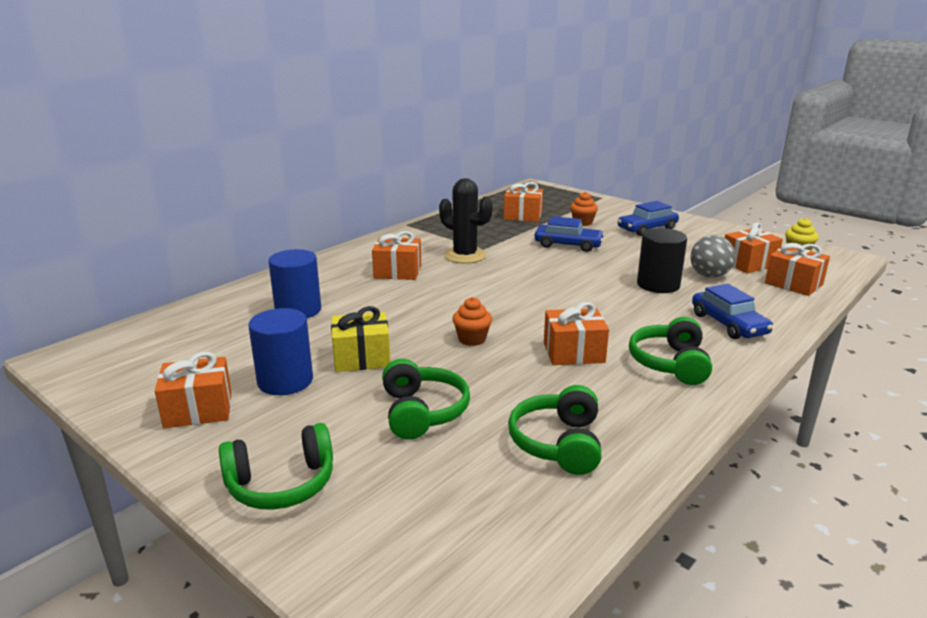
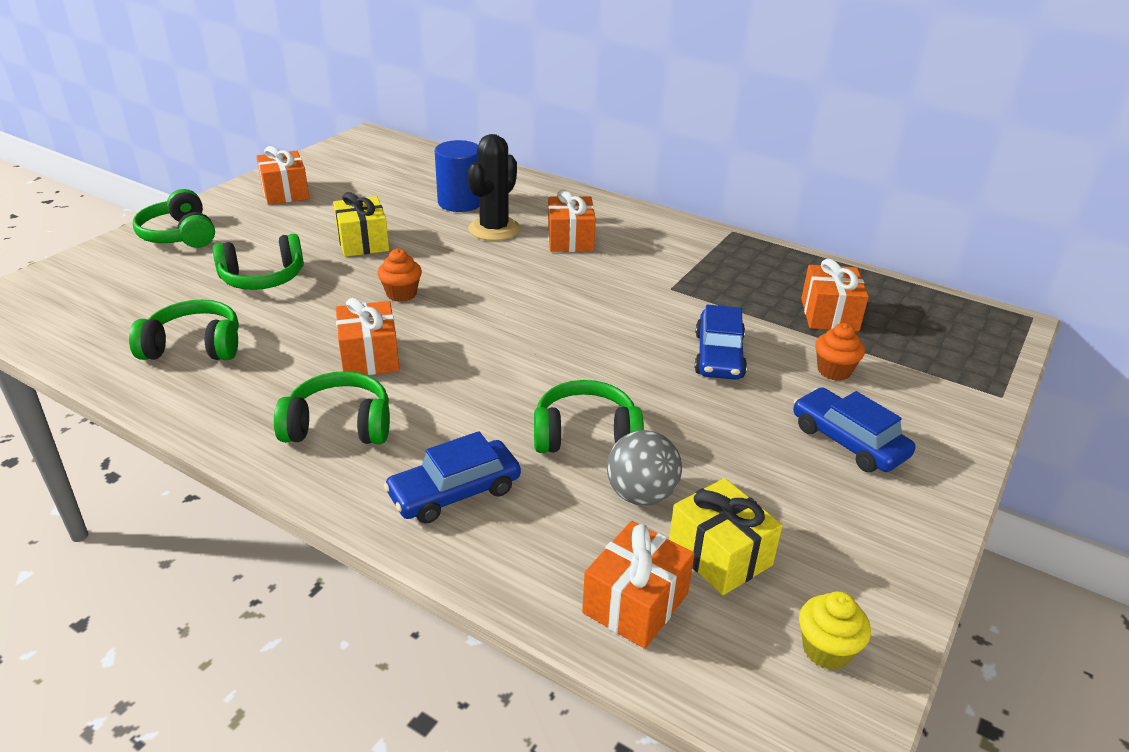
camera: 80 degrees right, 10 degrees up
blue cylinder [248,308,313,395] -> none
black cactus [439,178,493,264] -> black cactus moved to [467,134,520,241]
black cylinder [637,228,687,293] -> green headphones [534,380,644,453]
orange gift [725,223,783,273] -> yellow gift [669,478,783,595]

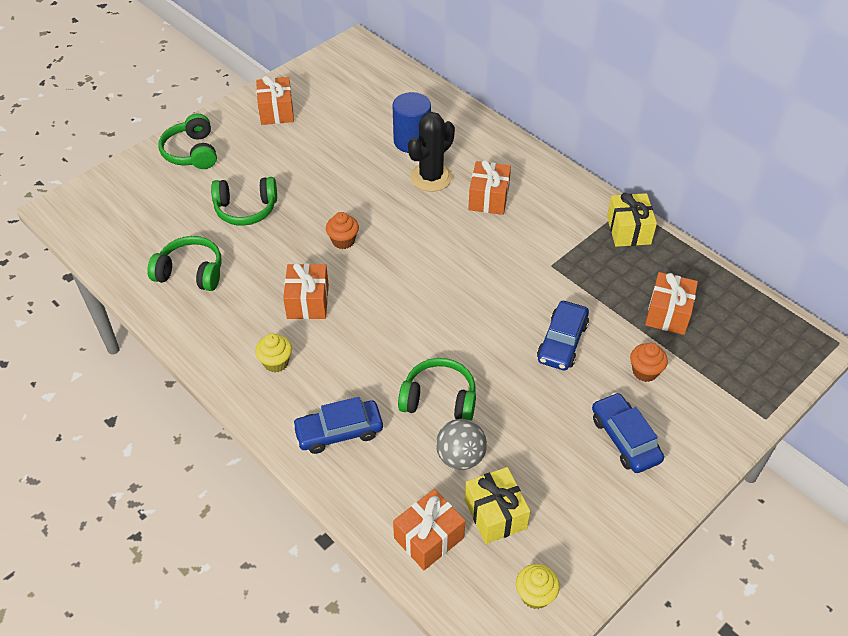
camera: 15 degrees right, 15 degrees up
green headphones [274,371,390,444] -> yellow cupcake [255,333,292,372]
yellow gift [333,192,389,257] -> yellow gift moved to [607,193,657,247]

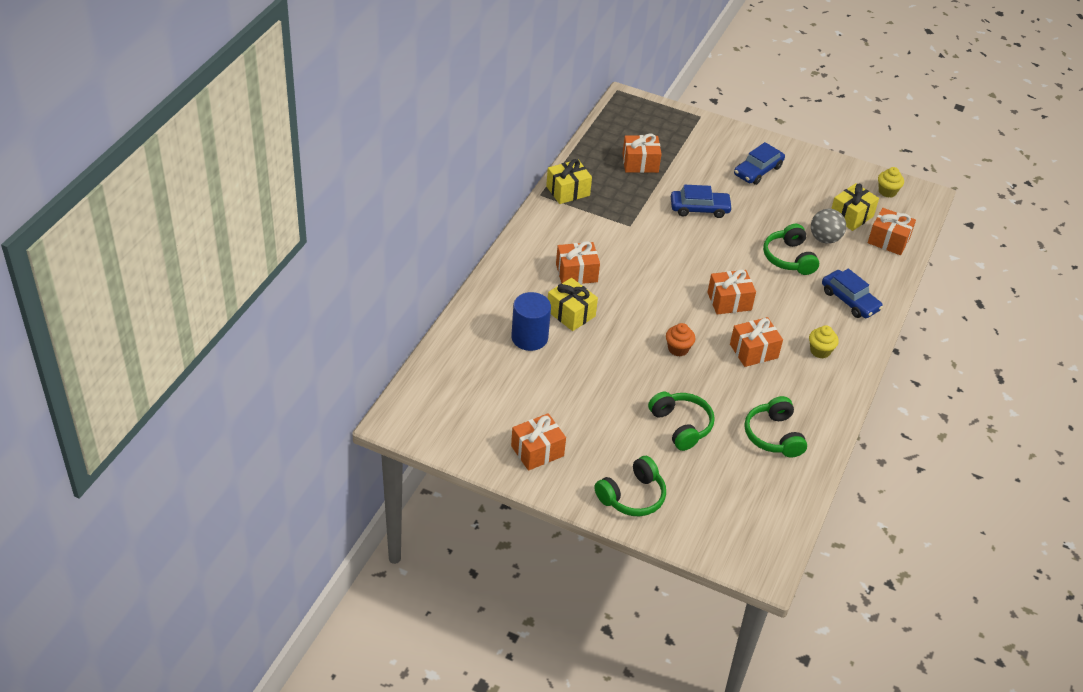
camera: 115 degrees left, 5 degrees down
black cactus [408,112,455,192] -> yellow gift [548,278,598,331]
orange cupcake [630,343,668,382] -> none
none -> orange gift [707,270,756,314]

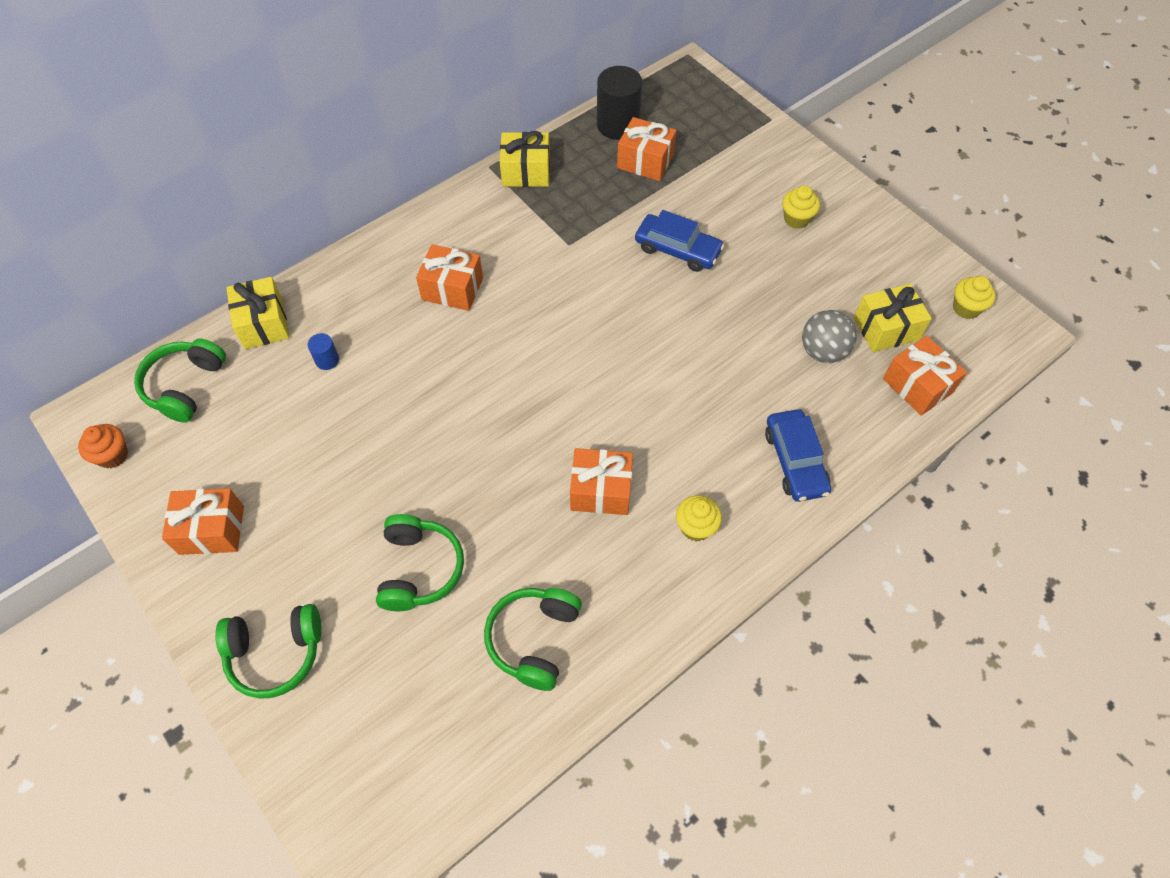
camera: 30 degrees right, 15 degrees up
blue cylinder [511,292,551,351] -> blue cylinder [308,333,339,370], size x0.47
yellow gift [548,278,598,331] -> yellow gift moved to [226,277,289,349]
orange cupcake [666,323,695,357] -> orange cupcake moved to [78,424,128,469]
orange gift [707,270,756,314] -> none
blue car [734,142,785,185] -> yellow cupcake [782,186,820,229]
green headphones [763,224,819,275] -> green headphones moved to [134,339,226,423]
none -> black cylinder [597,66,643,140]

